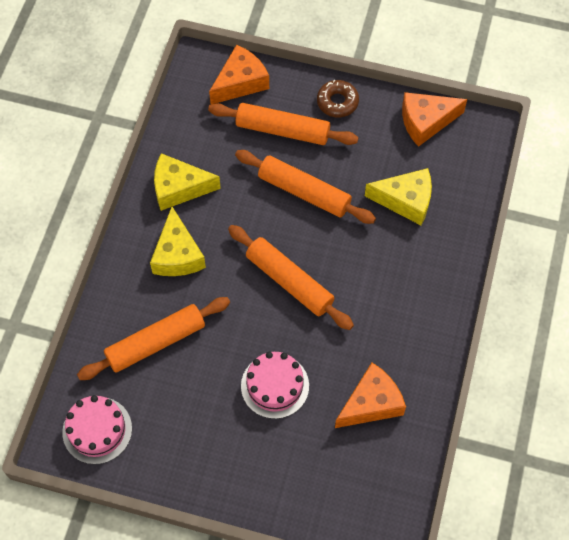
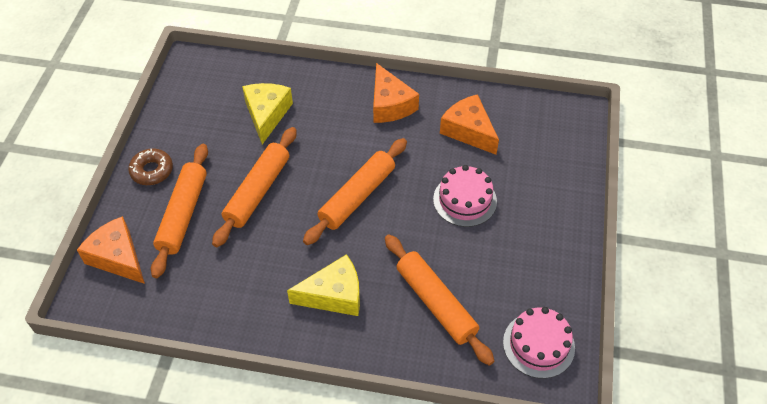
camera: 95 degrees left, 10 degrees down
yellow cheese [154,153,221,211] -> none
orange cheese [402,92,467,147] -> orange cheese moved to [373,63,419,123]

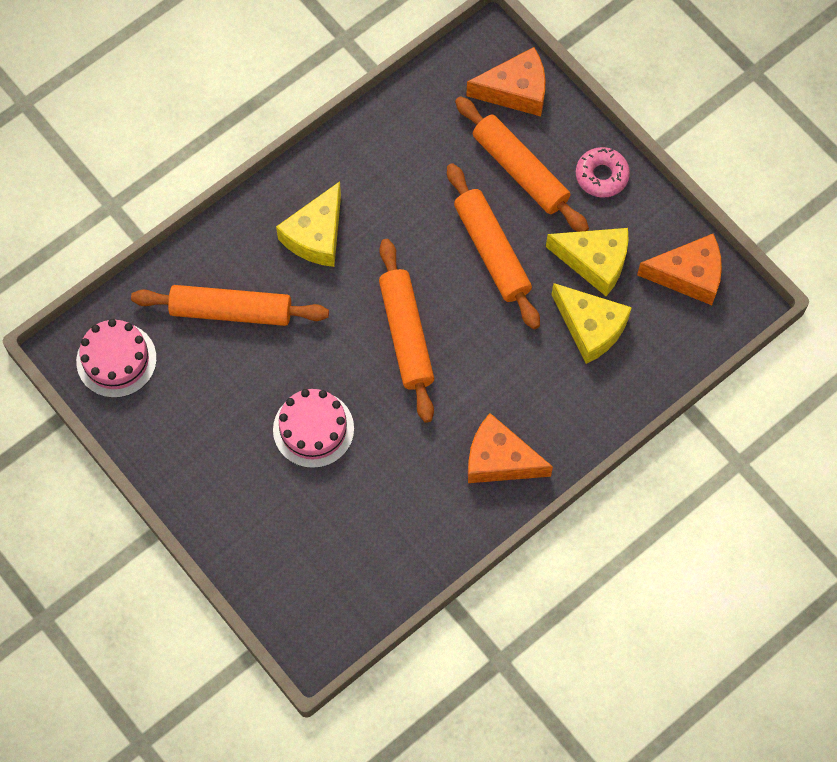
camera: 130 degrees right, 15 degrees up
brown donut [128,148,173,185] -> pink donut [576,147,630,198]
orange cheese [440,94,499,155] -> orange cheese moved to [637,234,722,305]
none -> yellow cheese [546,228,628,296]

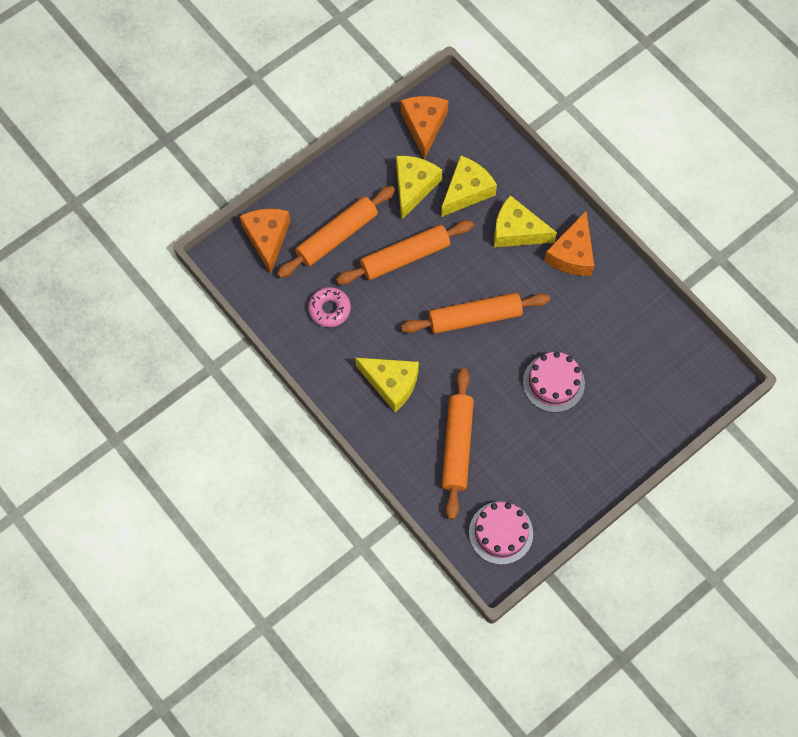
camera: 90 degrees left, 0 degrees up
pink donut [576,147,630,198] -> pink donut moved to [308,287,351,327]
none -> yellow cheese [494,195,557,247]

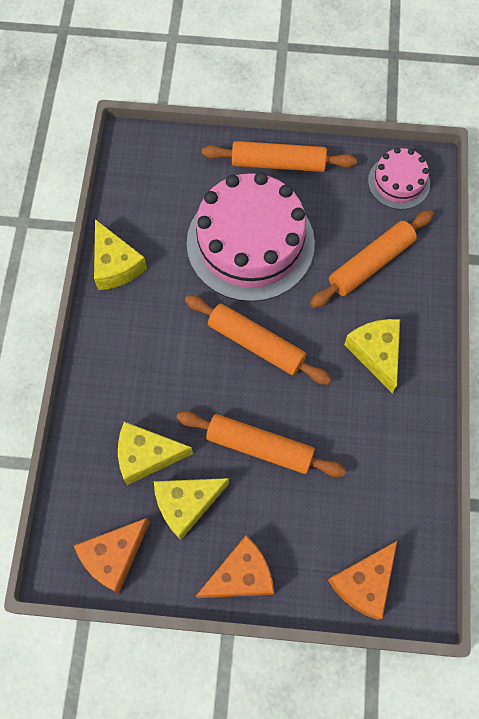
camera: 135 degrees left, 0 degrees up
orange rolling pin [277,186,395,278] -> orange rolling pin moved to [202,141,357,172]
pink donut [308,287,351,327] -> none
yellow cheese [494,195,557,247] -> yellow cheese moved to [94,219,147,290]
pink cake [523,351,585,412] -> pink cake [187,172,315,302], size x2.00
orange cheese [544,211,594,276] -> orange cheese moved to [196,536,274,598]

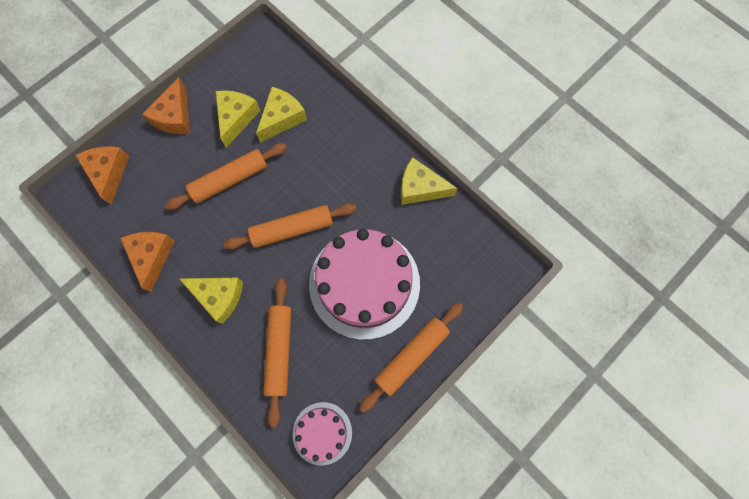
camera: 130 degrees right, 5 degrees up
orange cheese [74,518,150,593] -> orange cheese moved to [120,232,175,292]

